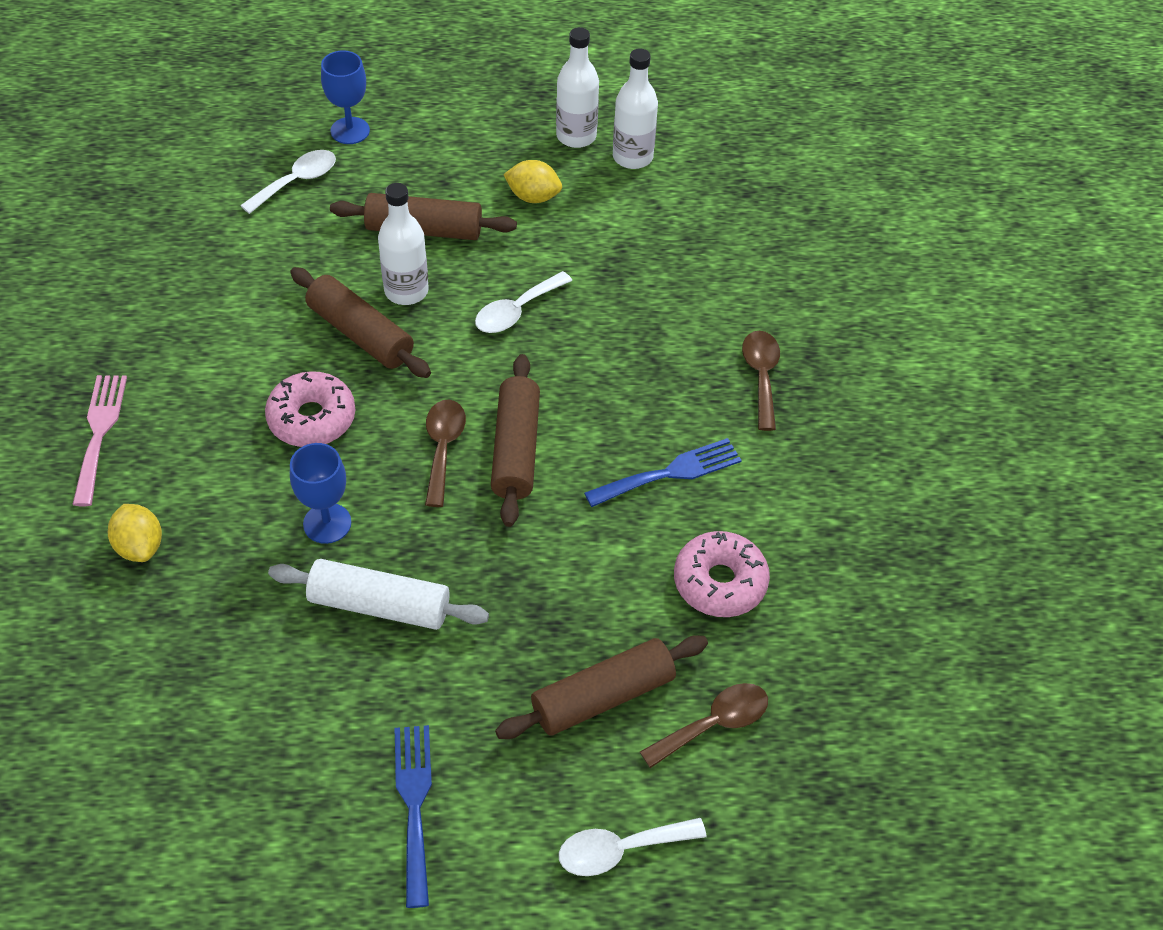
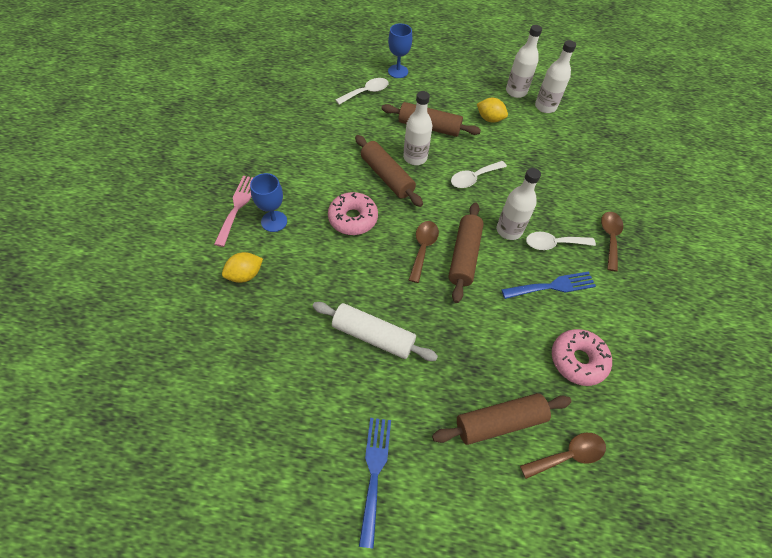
camera: 10 degrees right, 5 degrees up
yellow lemon [108,504,162,562] -> yellow lemon turned 75 degrees clockwise [222,252,263,283]
blue goblet [290,443,351,544] -> blue goblet moved to [250,173,287,232]
white spoon [559,818,706,876] -> white spoon moved to [526,232,596,250]
none -> white bottle [497,168,541,240]

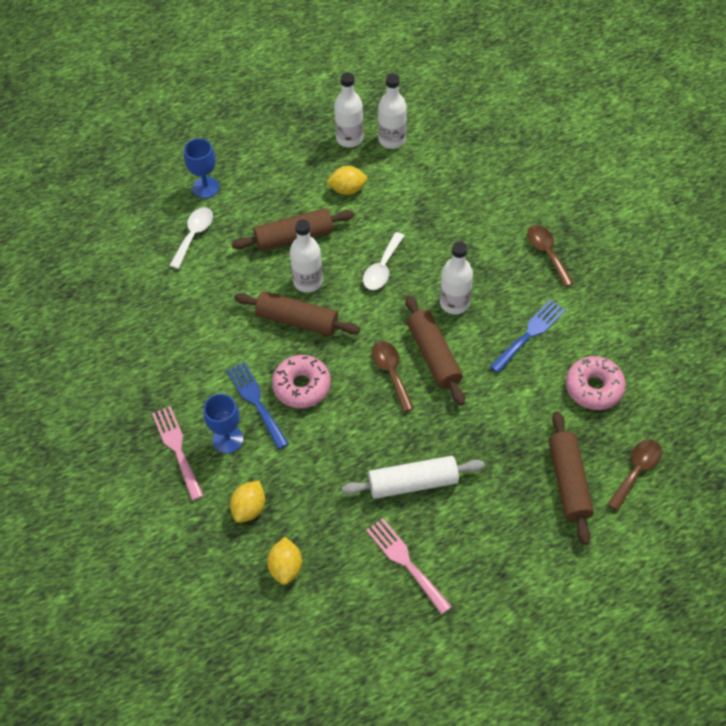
camera: 30 degrees left, 0 degrees up
blue fork [359,418,391,549] -> blue fork moved to [227,362,289,449]
brown rolling pin [432,393,572,445] -> brown rolling pin turned 45 degrees counterclockwise [549,411,594,545]
white spoon [526,232,596,250] -> none
none -> yellow lemon [267,537,302,585]
none -> pink fork [366,518,452,615]

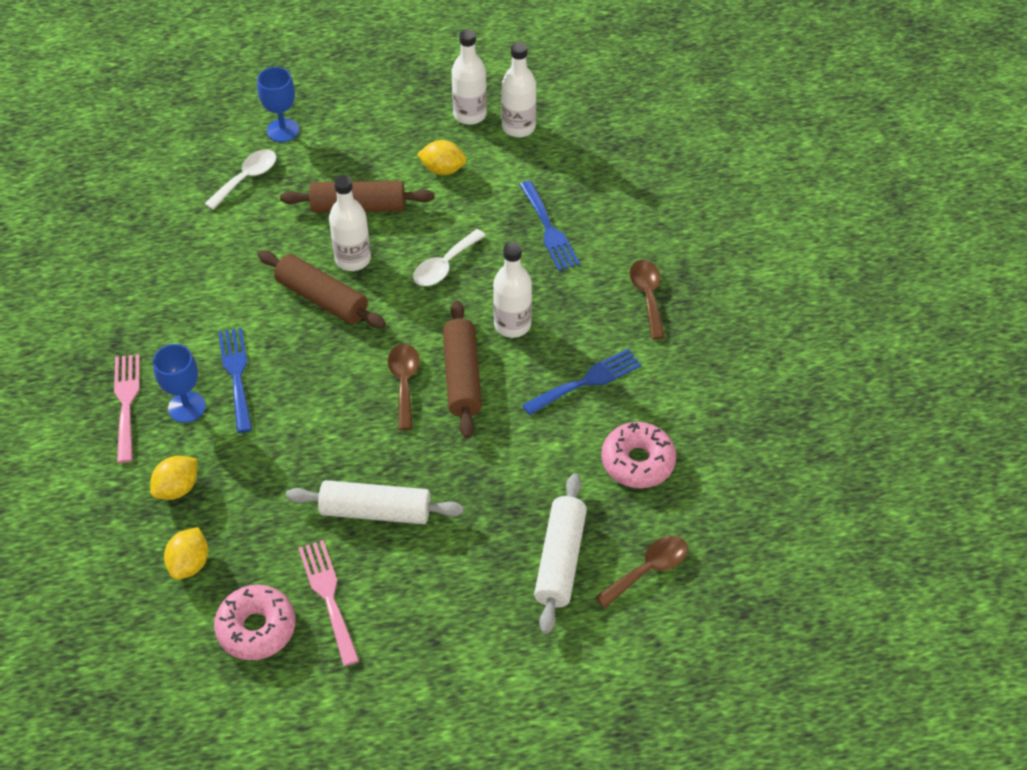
camera: 15 degrees right, 5 degrees down
pink donut [272,355,331,408] -> pink donut moved to [214,585,295,660]
brown rolling pin [549,411,594,545] -> white rolling pin [534,473,587,634]
none -> blue fork [520,181,580,271]

